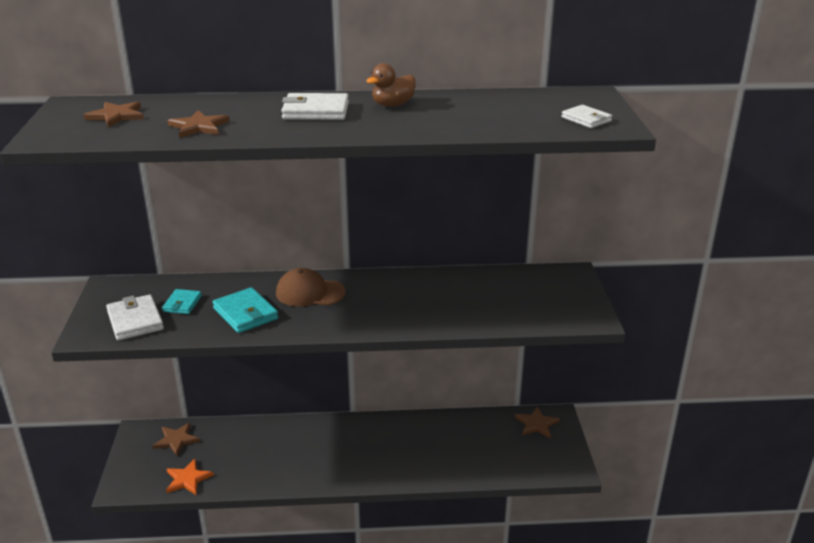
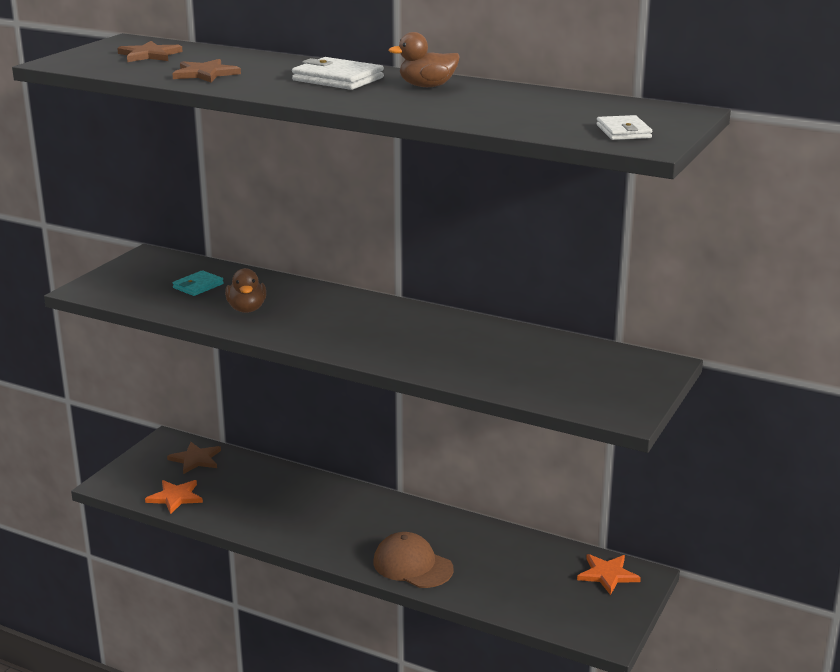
camera: 30 degrees right, 5 degrees down
white wallet [106,294,164,340] -> none
turquoise wallet [213,287,278,333] -> brown duck [225,268,266,313]
brown cap [276,268,346,307] -> brown cap moved to [373,532,454,588]
brown star [515,406,560,438] -> orange star [577,554,641,595]

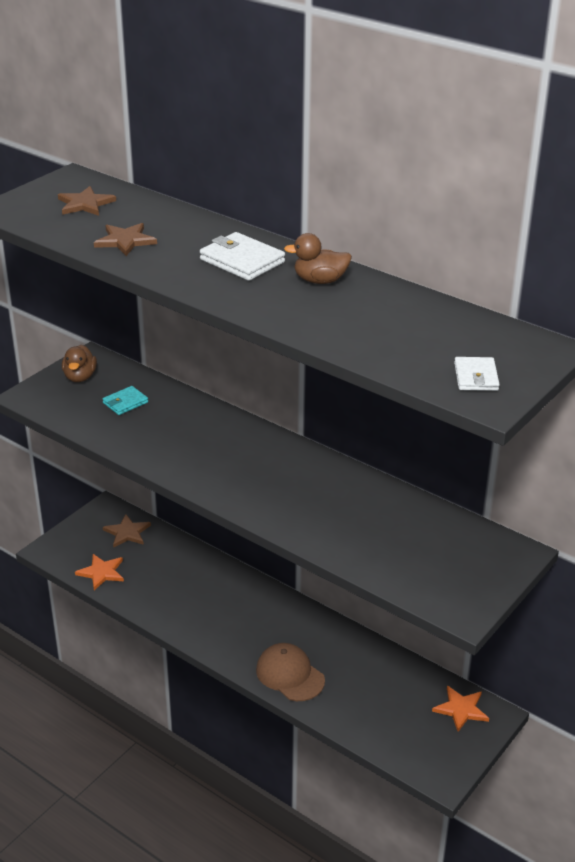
camera: 10 degrees right, 10 degrees up
brown duck [225,268,266,313] -> brown duck moved to [62,345,97,382]

